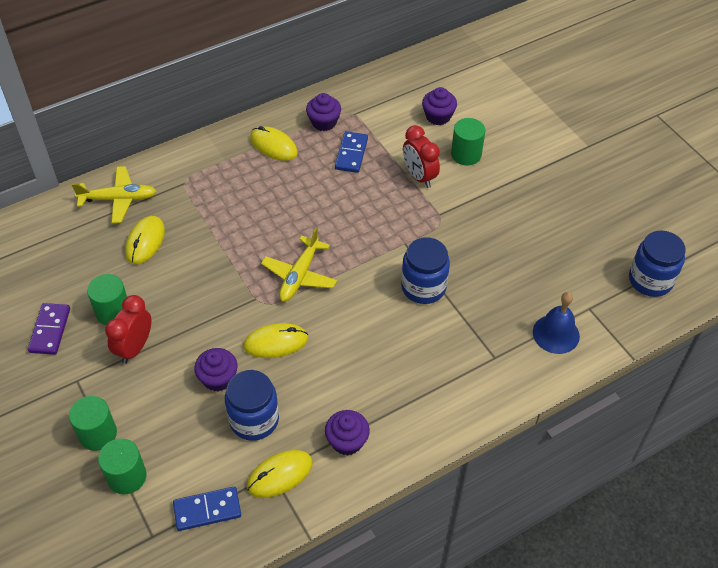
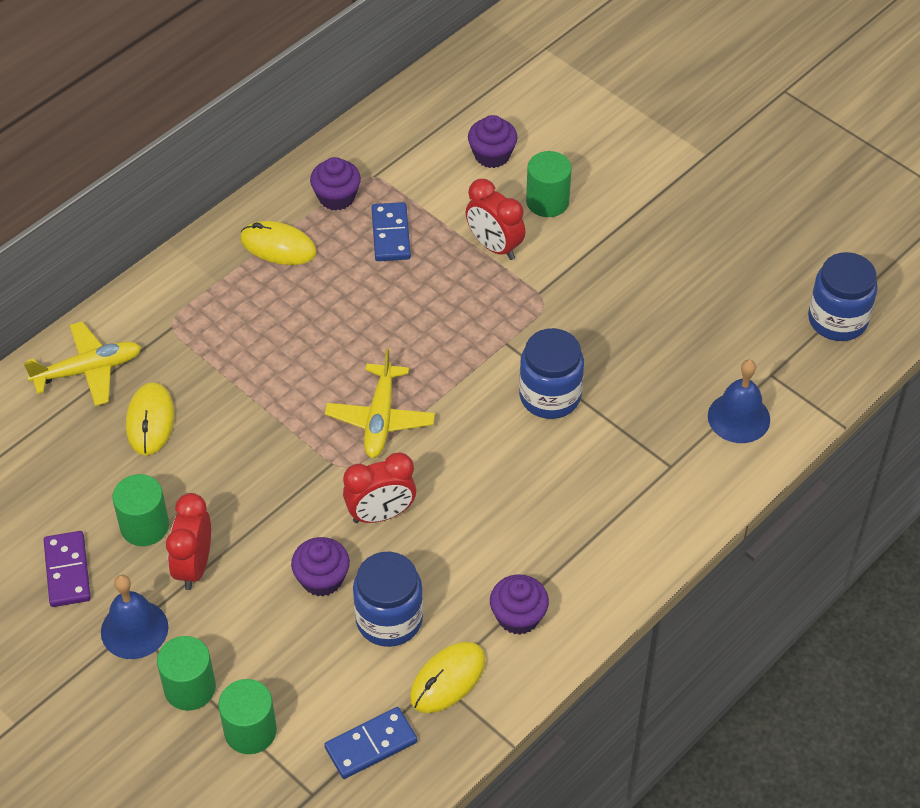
camera: 15 degrees left, 0 degrees up
yellow mouse [243,323,308,358] -> red clock [343,452,416,523]
none -> blue bell [101,575,168,659]

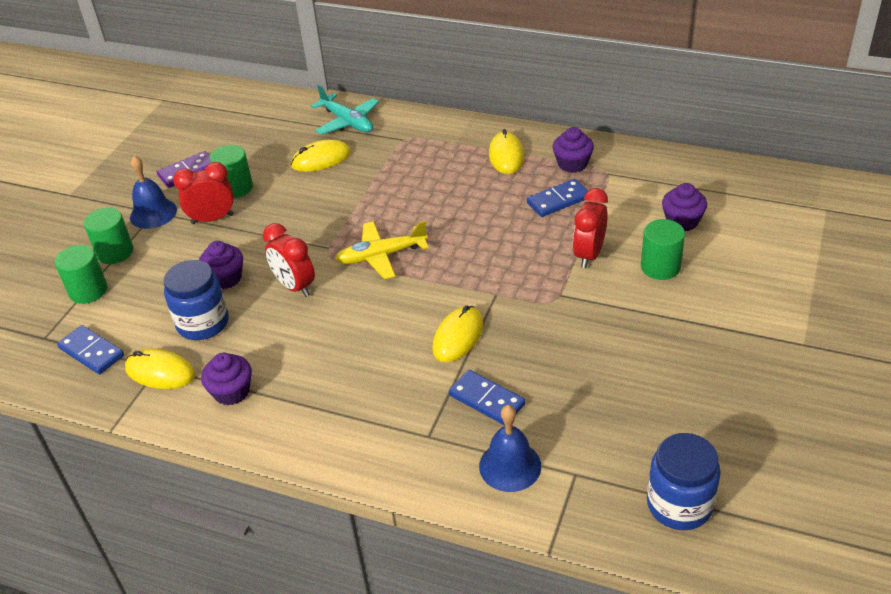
camera: 70 degrees right, 10 degrees down
yellow plane [23,322,141,406] -> turquoise plane [311,85,379,135]
blue jar [519,328,584,419] -> yellow mouse [432,306,483,362]
none -> blue domino [449,370,525,425]

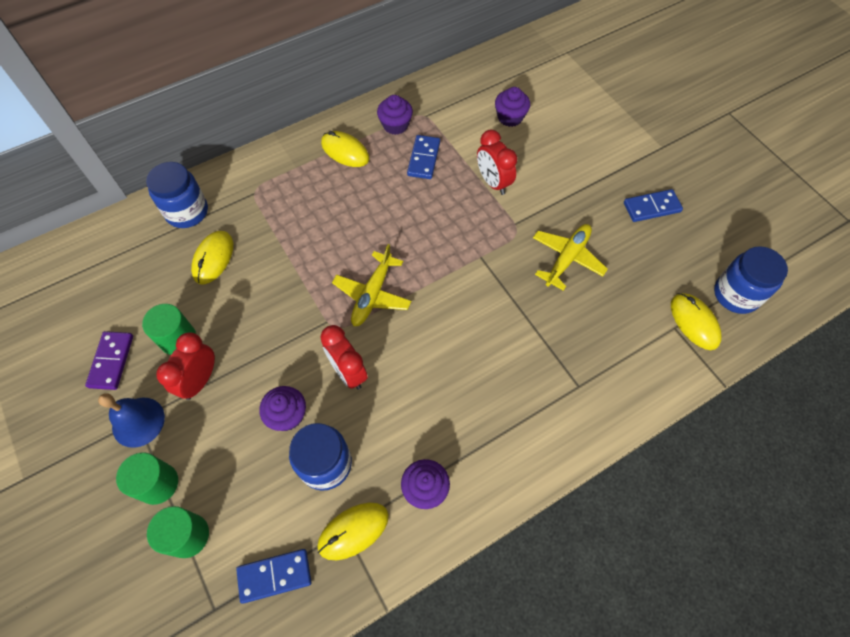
camera: 55 degrees left, 20 degrees up
red clock [263,223,315,297] -> red clock turned 60 degrees clockwise [320,325,368,389]
turquoise plane [311,85,379,135] -> blue jar [146,162,208,228]
yellow mouse [432,306,483,362] -> yellow mouse moved to [671,293,722,350]
blue domino [449,370,525,425] -> blue domino moved to [624,189,683,222]
blue bell [479,405,541,492] -> none
green cylinder [641,219,685,280] -> none
none -> yellow plane [533,224,608,291]

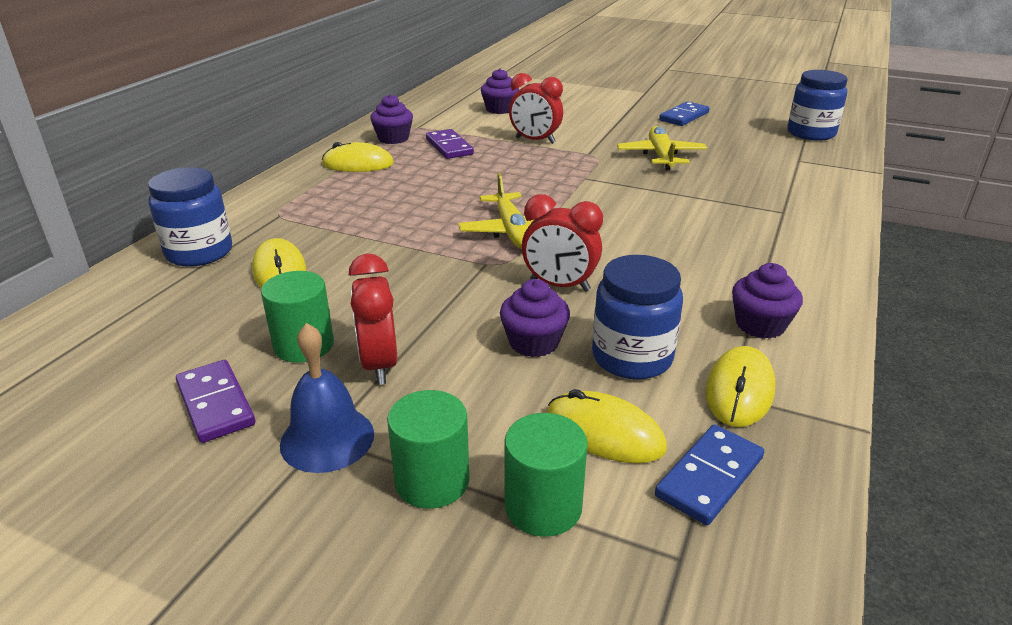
camera: 35 degrees left, 30 degrees down
blue domino [407,135,440,179] -> purple domino [426,129,474,159]
yellow mouse [671,293,722,350] -> yellow mouse moved to [547,389,667,463]

